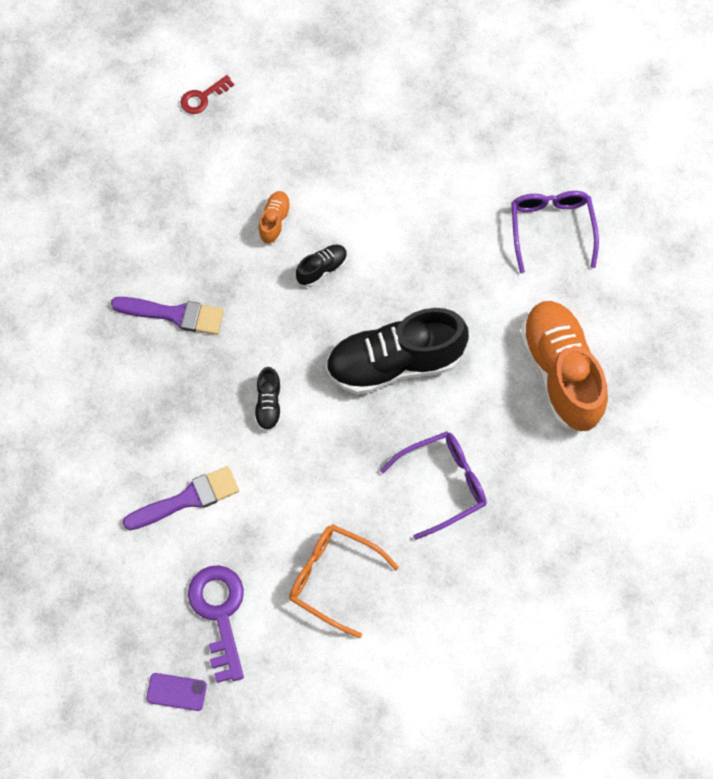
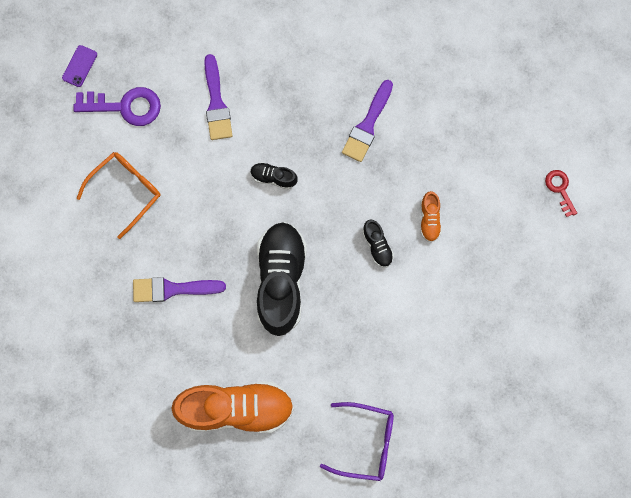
camera: 105 degrees right, 10 degrees up
orange shoe [258,191,291,244] -> orange shoe turned 60 degrees clockwise [420,191,442,242]
purple glasses [380,432,486,540] -> purple brush [133,277,226,302]

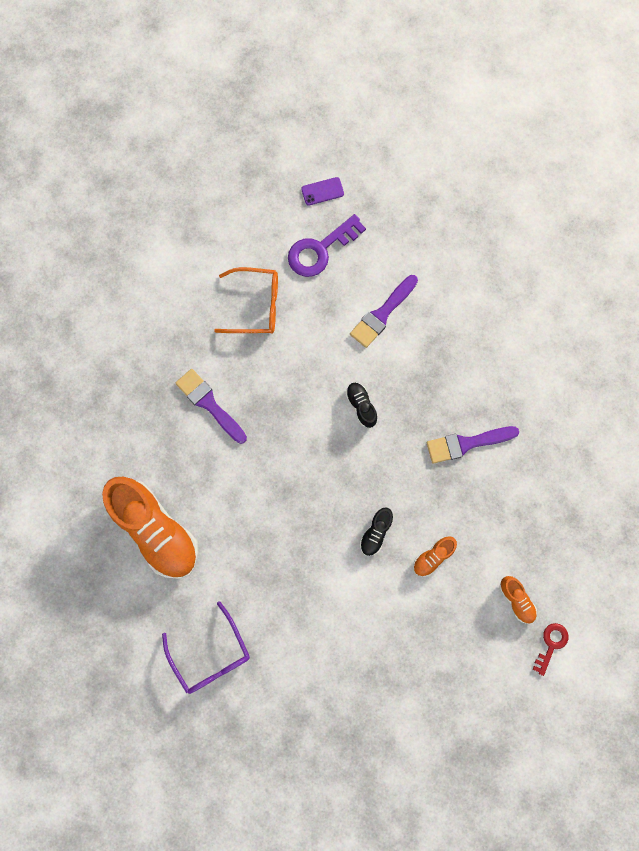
camera: 50 degrees right, 0 degrees up
purple key [73,87,161,126] -> purple key turned 90 degrees clockwise [288,214,366,277]
black shoe [257,222,307,336] -> none
none -> orange shoe [499,576,537,624]

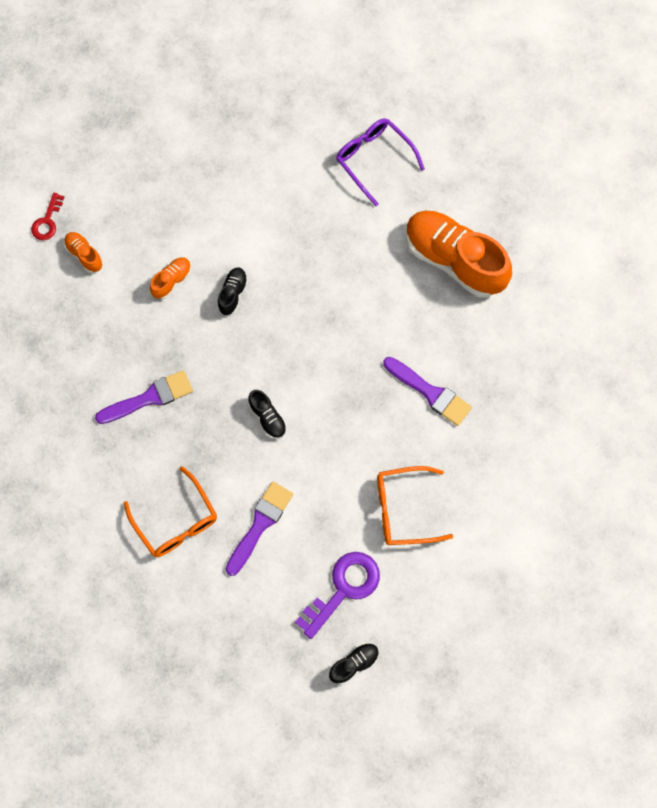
camera: 170 degrees right, 5 degrees down
purple phone [301,177,344,206] -> black shoe [329,643,379,684]
none -> orange glasses [124,466,217,557]

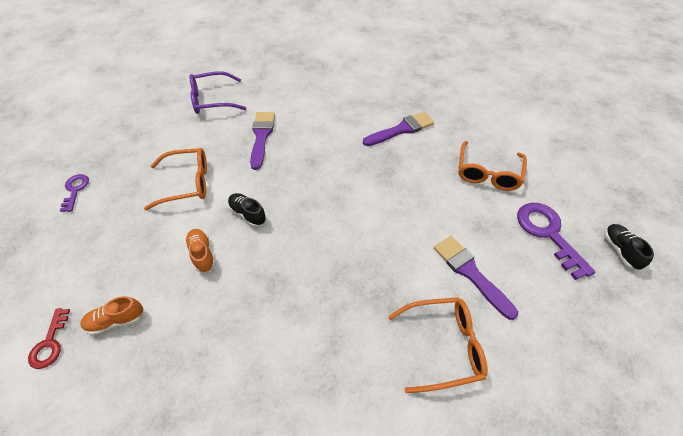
camera: 65 degrees left, 20 degrees down
red key [31,193,64,240] -> red key turned 45 degrees clockwise [28,308,70,369]
purple brush [95,370,193,424] -> purple brush moved to [250,112,275,170]
black shoe [249,390,287,439] -> none
orange shoe [406,211,512,297] -> none
none -> purple key [60,174,89,212]
none -> orange glasses [144,148,207,210]

